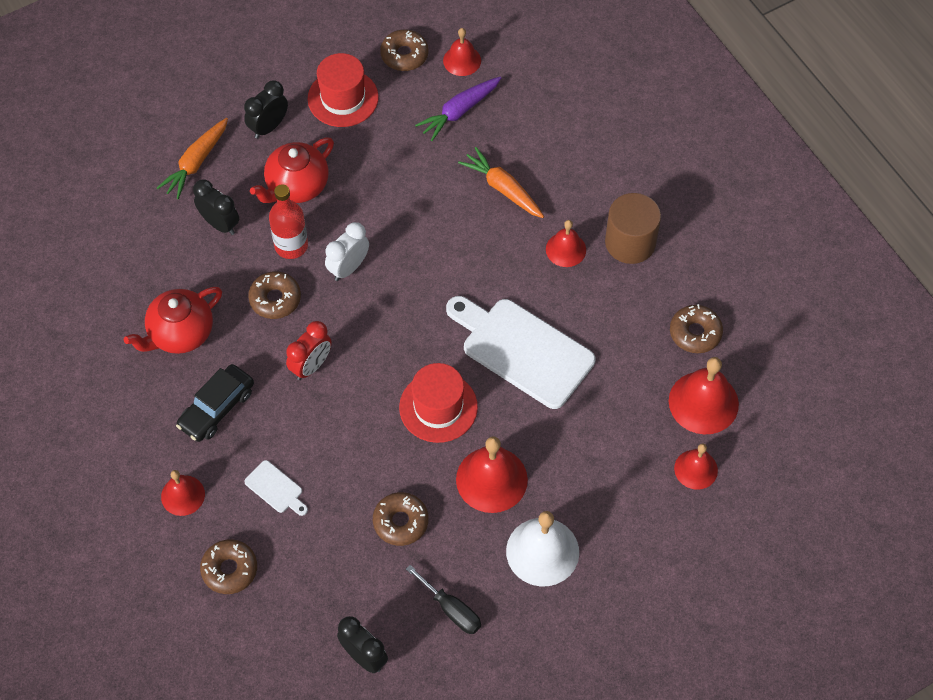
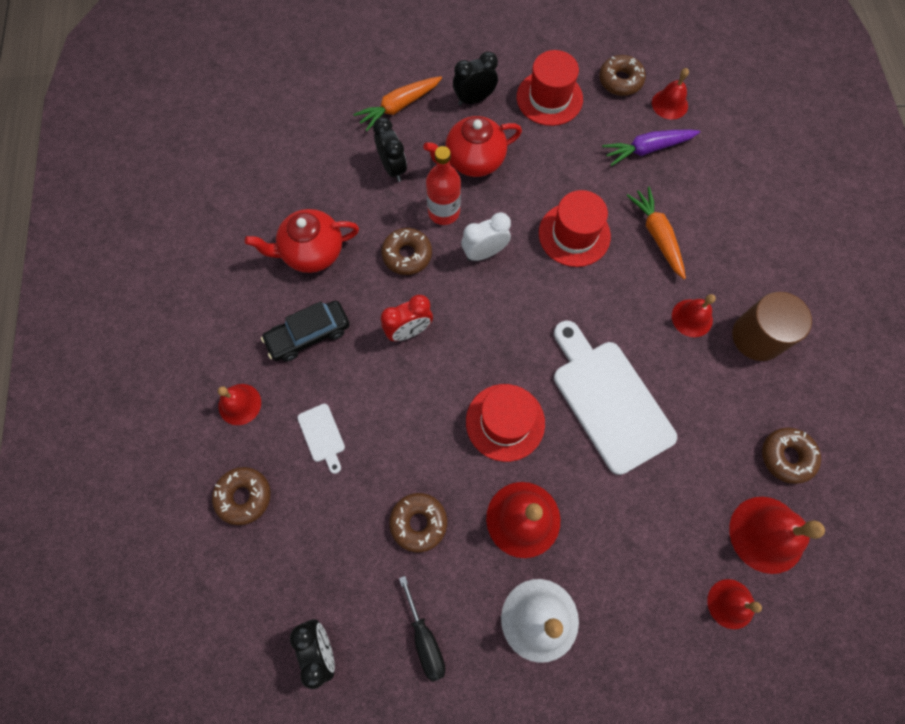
camera: 25 degrees right, 10 degrees up
none -> red hat [539,190,611,267]

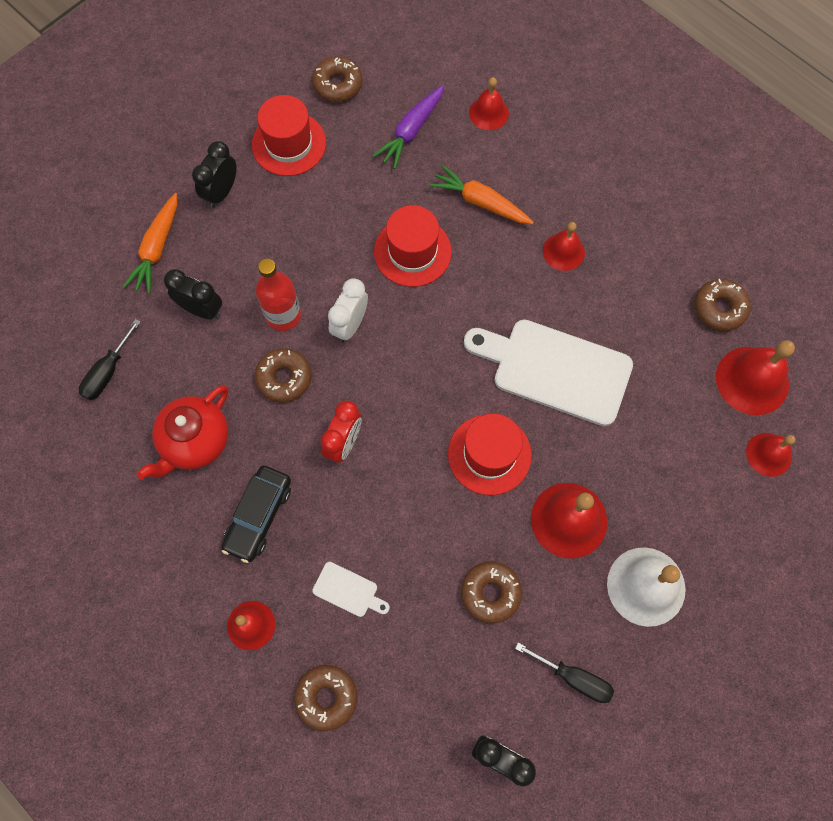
camera: 40 degrees left, 0 degrees up
red teapot [423,116,522,177] -> none
red bell [652,68,689,120] -> red bell moved to [469,77,509,130]
brown cylinder [732,292,812,361] -> none
none -> black screwdriver [79,319,141,400]

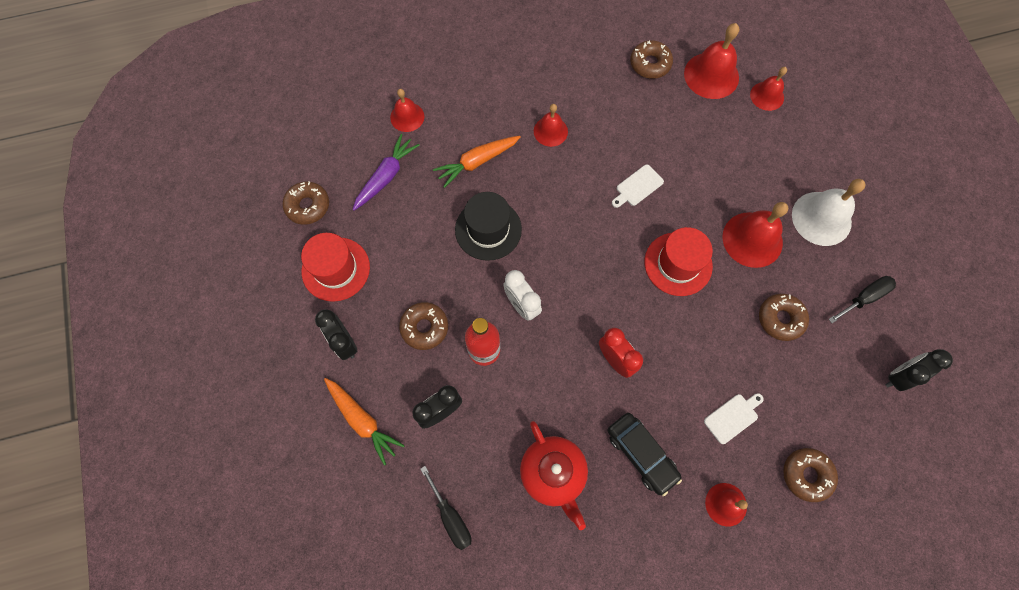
camera: 60 degrees left, 0 degrees up
brown donut [255,348,312,403] -> brown donut moved to [399,302,448,350]
purple carrot [373,85,444,169] -> purple carrot turned 120 degrees counterclockwise [352,134,420,211]
red hat [374,205,452,287] -> black hat [455,192,522,261]
white cutting board [464,320,633,426] -> white cutting board [612,164,664,208], size x0.43

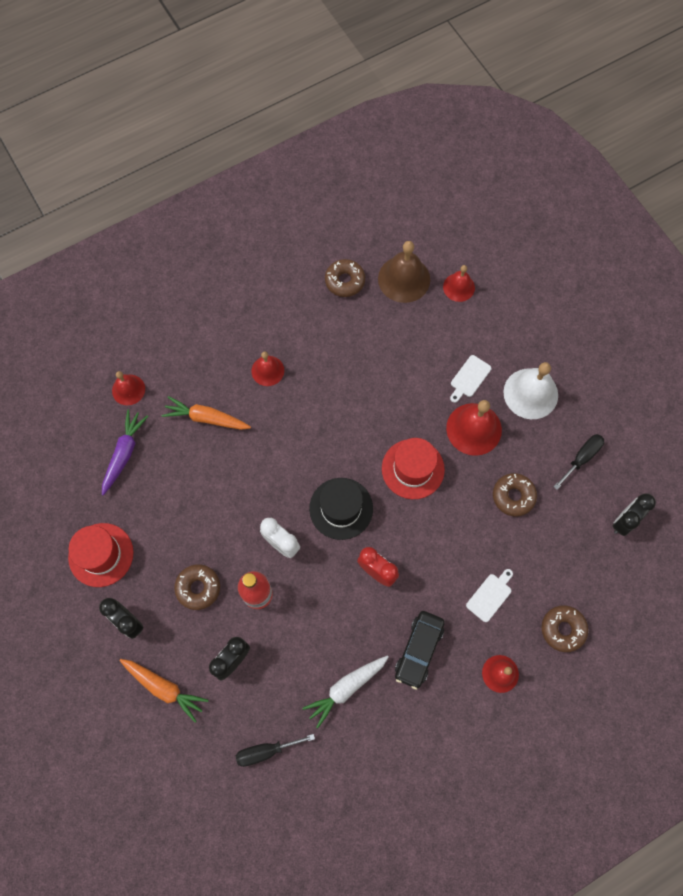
camera: 15 degrees left, 0 degrees up
brown donut [282,181,329,225] -> none
black screwdriver [420,466,472,550] -> black screwdriver turned 120 degrees clockwise [236,734,315,767]
orange carrot [433,136,521,188] -> orange carrot turned 60 degrees clockwise [162,396,251,430]
black hat [455,192,522,261] -> black hat moved to [309,478,373,540]
red teapot [520,421,588,530] -> white carrot [302,655,389,729]
black car [608,413,682,496] -> black car turned 75 degrees clockwise [395,611,445,690]
white cutting board [612,164,664,208] -> white cutting board moved to [450,355,492,403]
red bell [684,23,739,99] -> brown bell [378,241,430,303]

